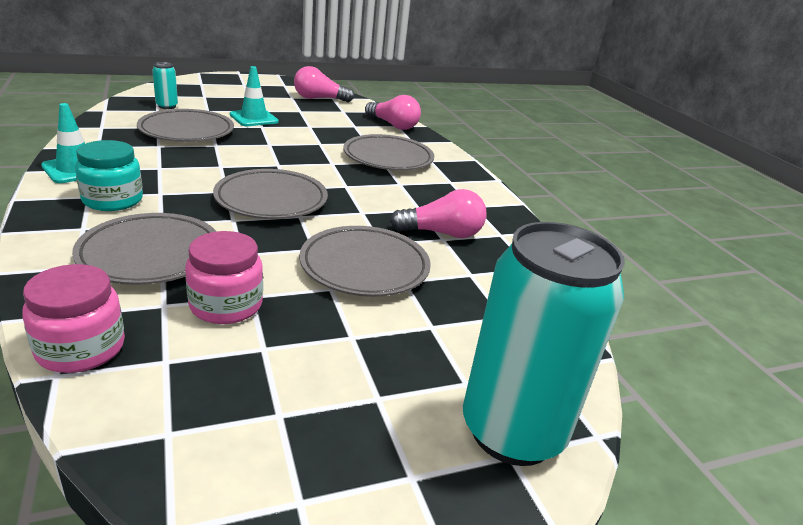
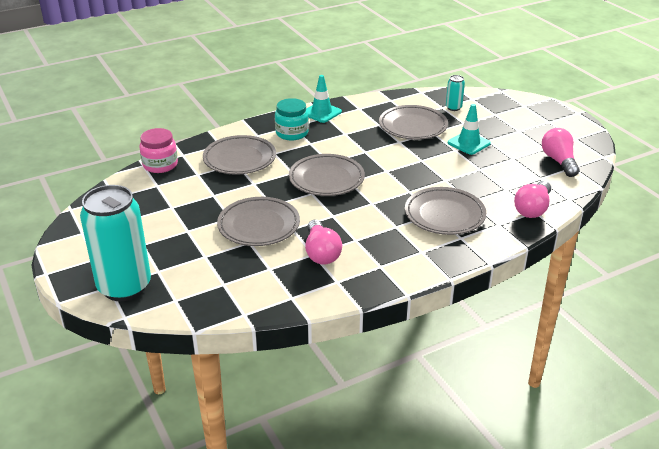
camera: 85 degrees right, 5 degrees up
pink jar [185,231,263,324] -> none

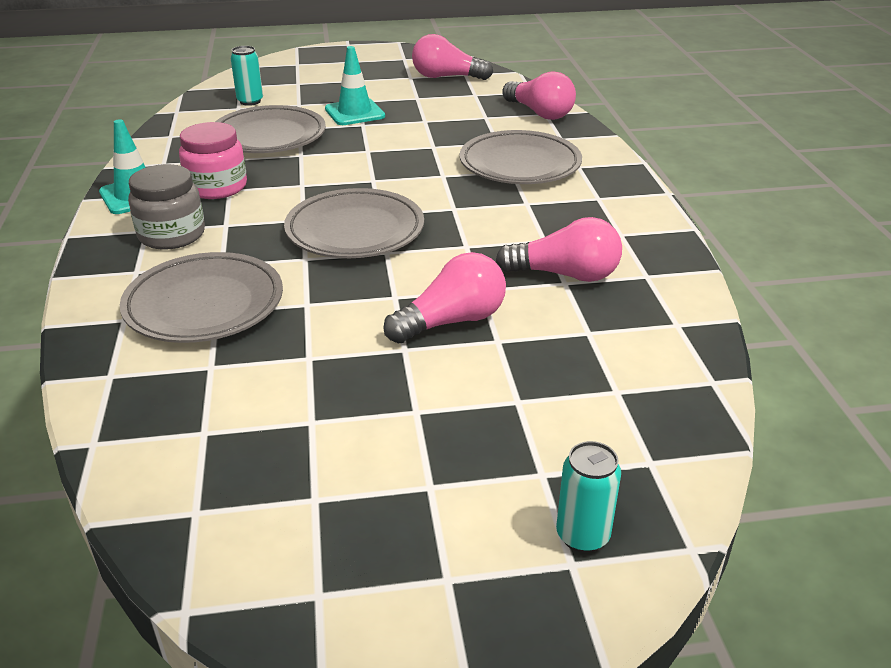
camera: 70 degrees left, 0 degrees up
turquoise can [80,185,151,301] -> turquoise can [556,441,621,553], size x0.42
pink jar [140,128,178,173] -> pink jar moved to [179,122,247,199]
grey plate [217,197,300,246] -> pink light bulb [383,252,506,343]
turquoise jar [275,98,309,140] -> grey jar [128,164,205,250]

